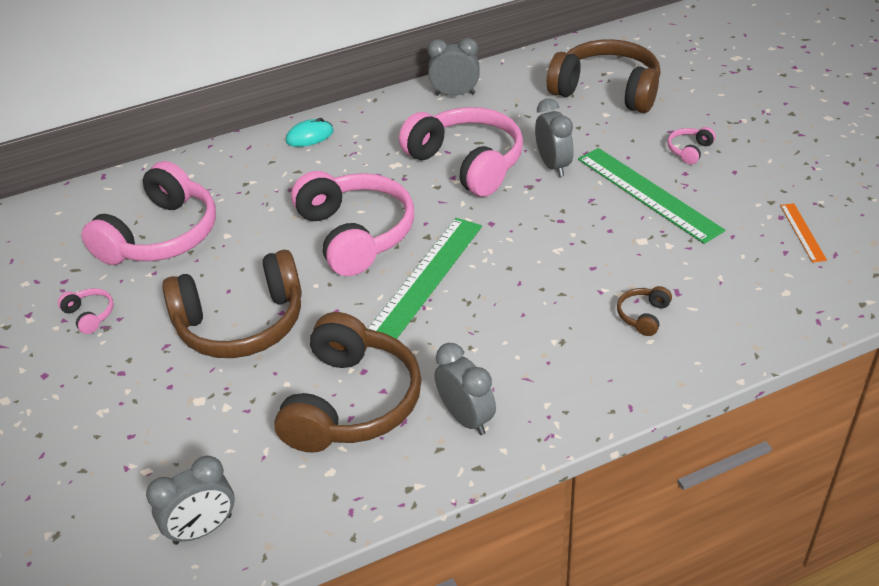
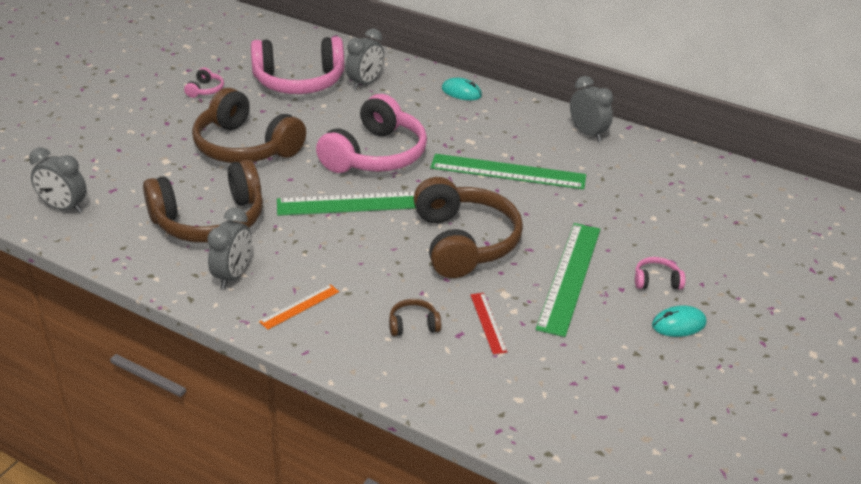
camera: 50 degrees right, 5 degrees down
pink headphones [399,107,523,197] -> green ruler [430,154,586,190]
grey clock [535,99,574,177] -> grey clock moved to [346,28,384,90]
brown headphones [547,39,661,113] -> brown headphones moved to [414,177,523,278]
orange ruler [780,203,827,263] -> orange ruler moved to [259,284,339,330]
none -> red ruler [470,293,507,355]
none -> turquoise mouse [652,305,707,337]

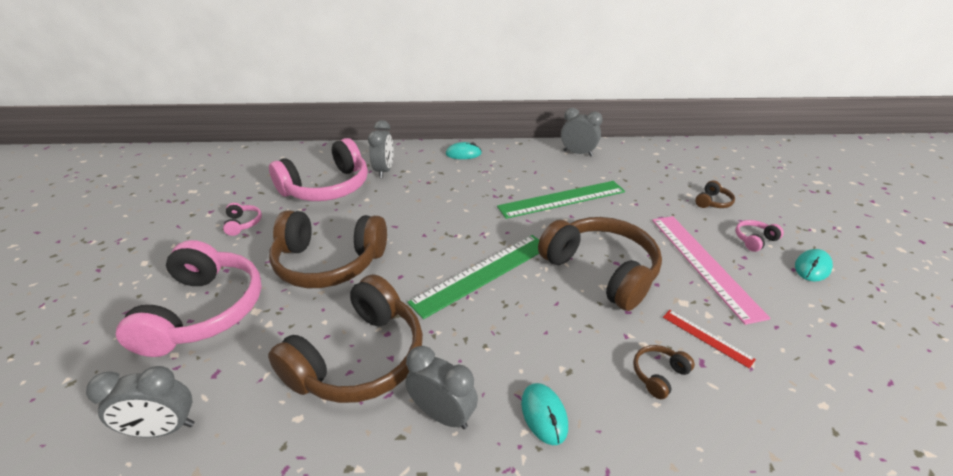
camera: 30 degrees left, 0 degrees up
grey clock [207,208,252,289] -> grey clock turned 45 degrees counterclockwise [405,346,478,429]
orange ruler [259,284,339,330] -> turquoise mouse [521,383,568,445]
pink headphones [316,94,427,173] -> pink headphones moved to [116,240,262,357]
green ruler [536,223,600,337] -> pink ruler [652,216,771,325]
none -> brown headphones [695,181,735,208]

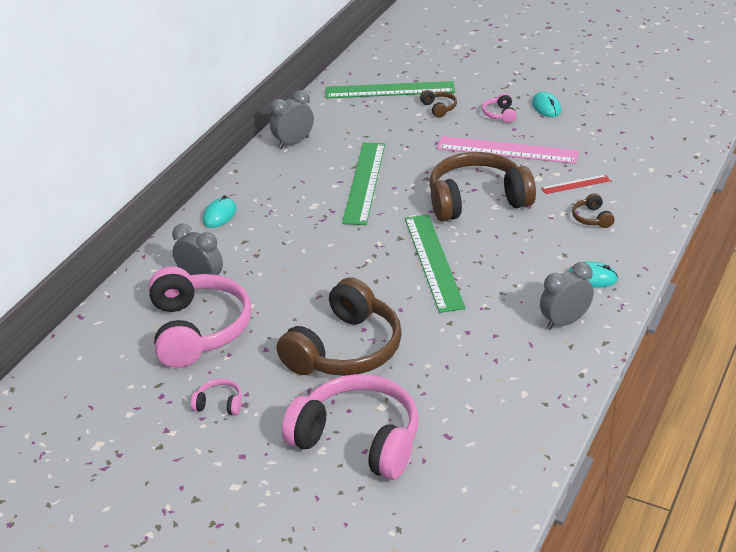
camera: 60 degrees left, 0 degrees up
grey clock [86,366,194,437] -> none
brown headphones [268,274,423,403] -> none
none -> green ruler [326,81,455,98]

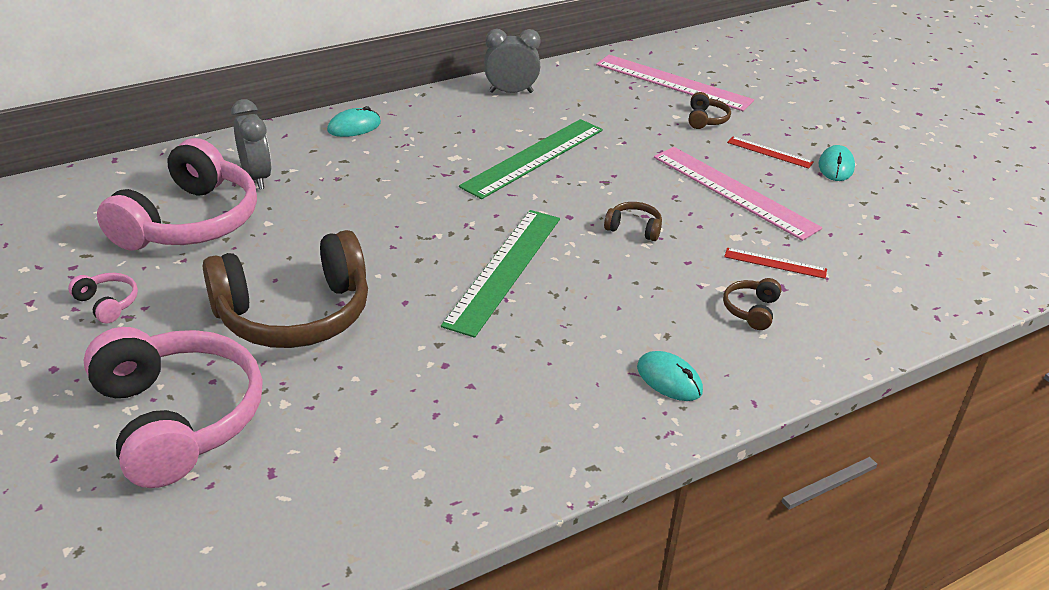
camera: 30 degrees right, 0 degrees up
green ruler [326,81,455,98] -> pink ruler [596,55,754,111]
brown headphones [429,152,536,222] -> brown headphones [604,202,662,241], size x0.40
pink headphones [482,93,517,123] -> red ruler [727,137,814,169]
grey clock [540,262,594,330] -> none

